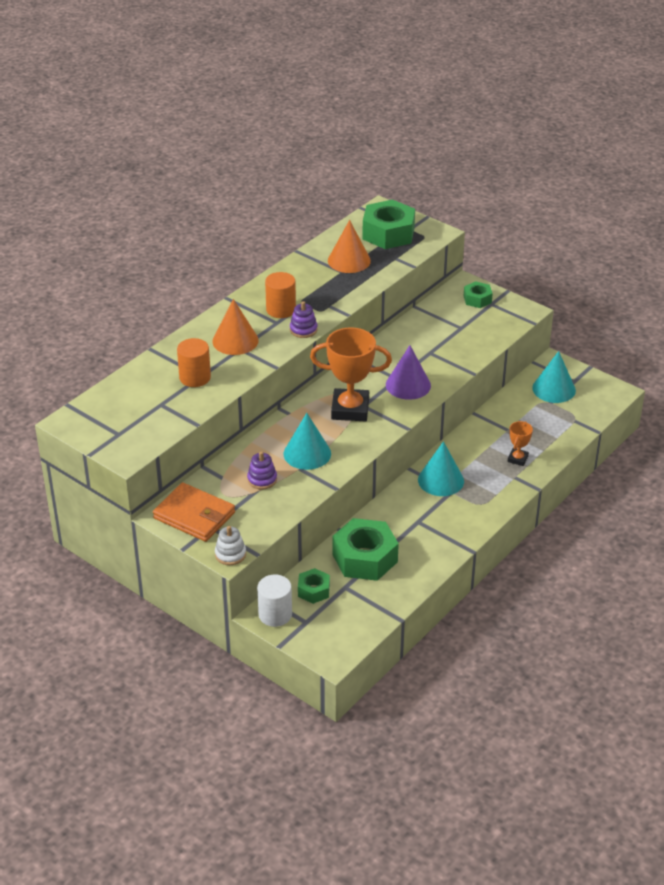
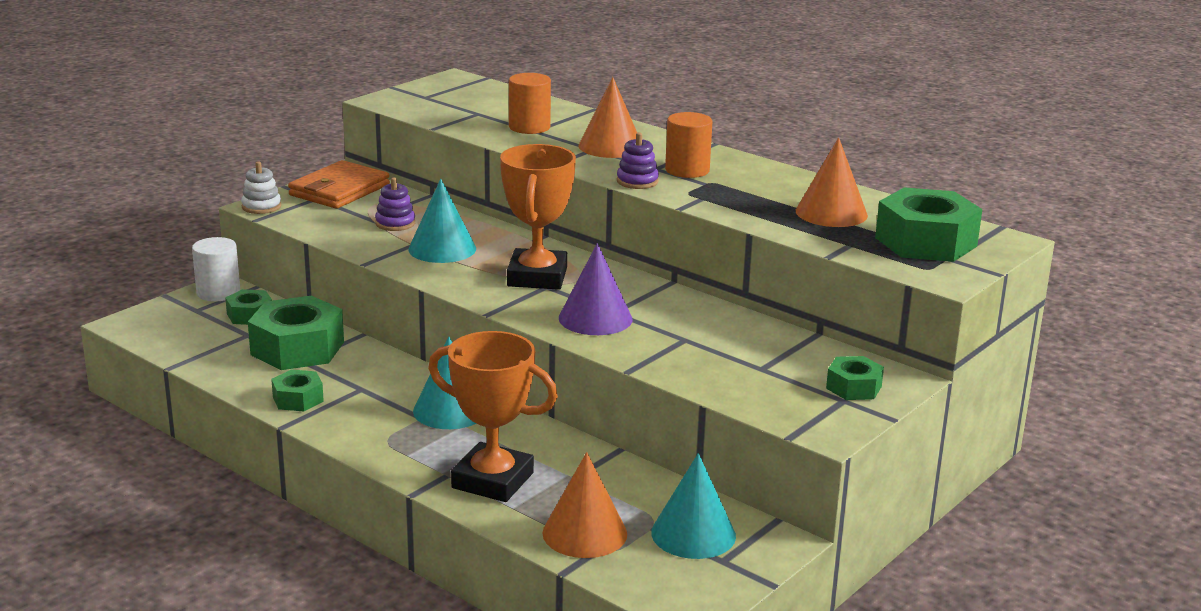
camera: 90 degrees right, 15 degrees down
orange trophy [508,421,533,466] -> orange trophy [428,331,558,502], size x2.08
none -> green nut [271,369,324,411]
none -> orange cone [542,452,627,558]

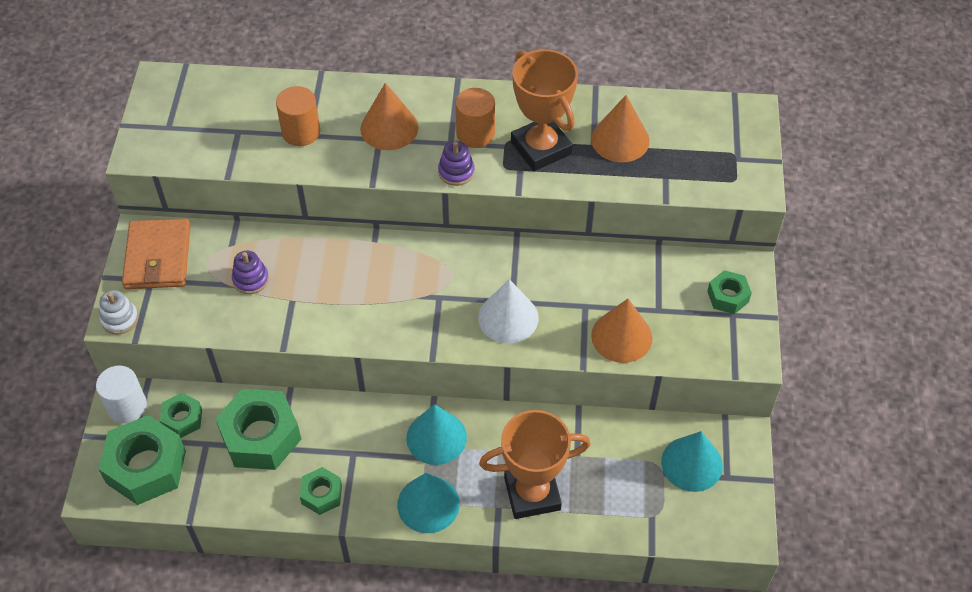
camera: 35 degrees left, 30 degrees up
turquoise cone [408,179,476,263] -> turquoise cone moved to [397,473,460,533]
orange trophy [500,144,576,290] -> orange trophy moved to [511,49,578,171]
orange cone [542,452,627,558] -> orange cone moved to [591,299,653,363]
purple cone [559,243,632,335] -> white cone [478,279,539,343]
green nut [875,187,982,262] -> green nut moved to [98,415,186,505]

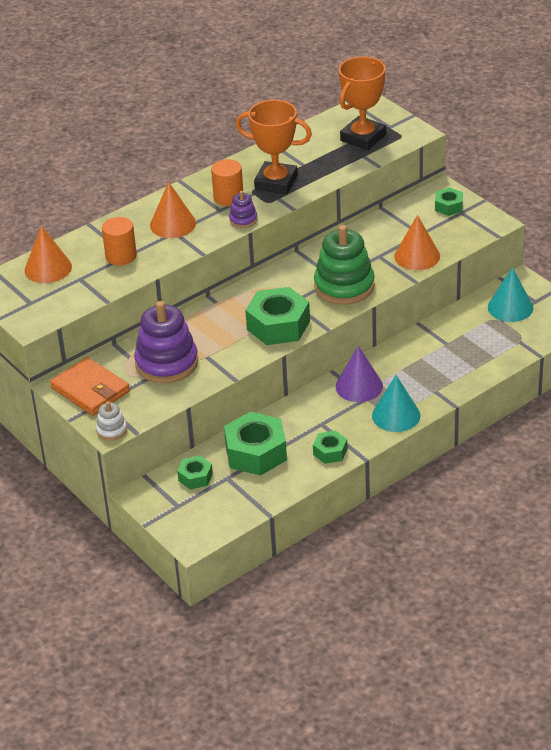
camera: 40 degrees left, 15 degrees down
white cylinder [96,365,147,423] -> none
green nut [98,415,186,505] -> green nut moved to [245,287,310,345]
purple stacking toy [232,250,269,294] -> purple stacking toy [134,301,198,383], size x2.13
turquoise cone [406,404,467,465] -> purple cone [336,346,383,402]
white cone [478,279,539,343] -> green stacking toy [314,225,375,305]
orange trophy [479,410,590,519] -> orange trophy moved to [339,56,386,150]
orange cone [591,95,650,162] -> orange cone moved to [24,226,72,283]

